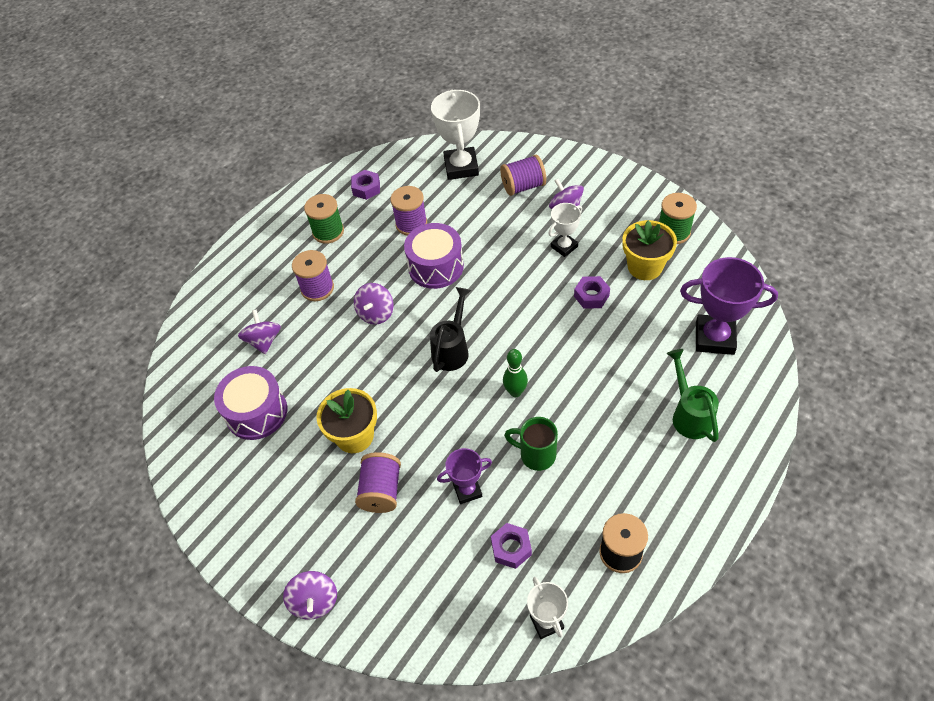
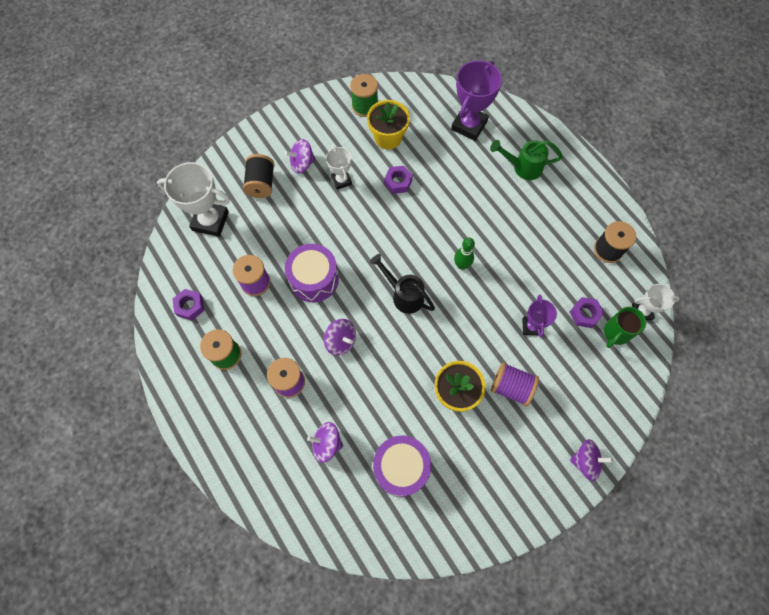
camera: 75 degrees left, 15 degrees up
purple spool [500,155,546,196] -> black spool [243,154,274,198]
green mug [504,417,558,471] -> green mug moved to [604,307,646,348]

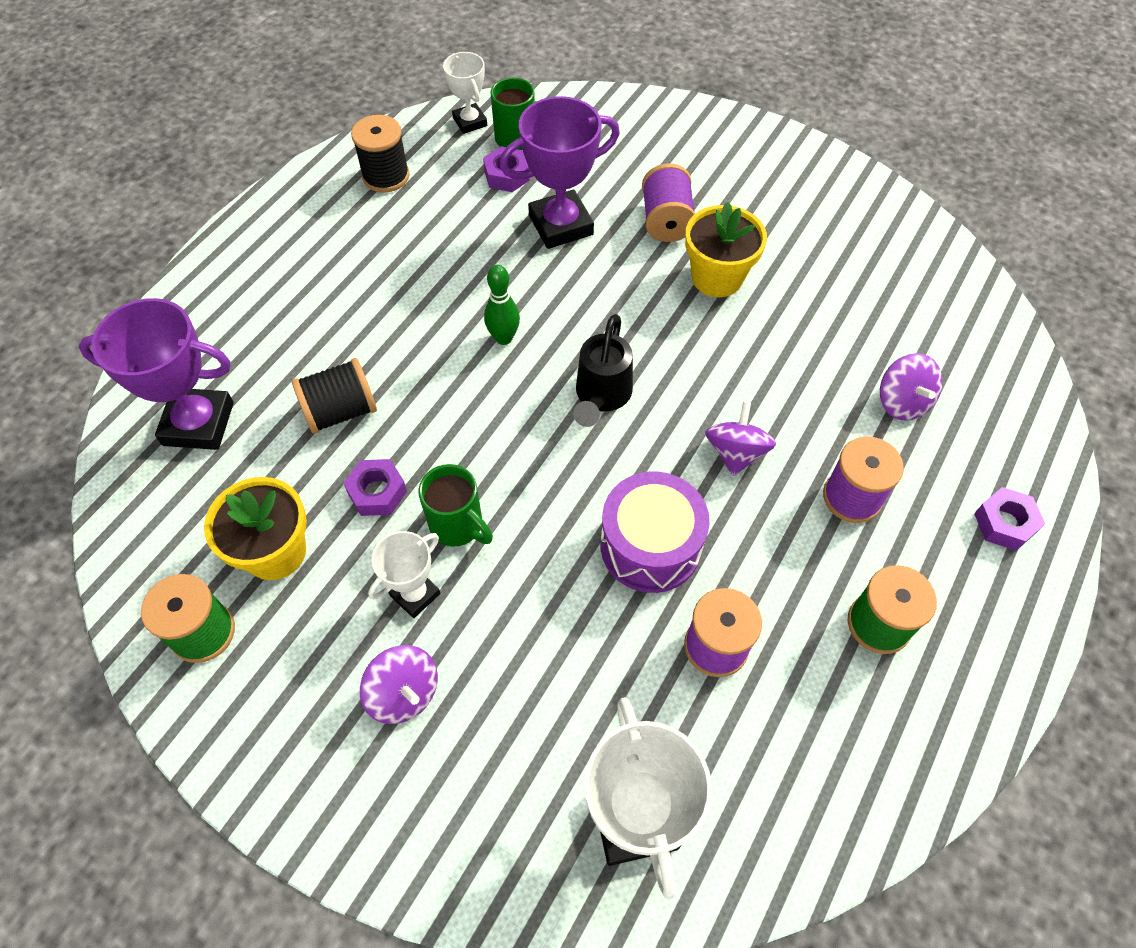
camera: 115 degrees left, 10 degrees down
purple nut [173,289,204,321] -> purple nut moved to [974,487,1045,551]
black spool [243,154,274,198] -> black spool moved to [292,358,377,434]
purple drum [373,435,431,497] -> none
green watering can [490,140,563,180] -> none
purple trophy [522,295,557,337] -> purple trophy [499,96,620,249], size x1.75
purple spinning top [569,439,613,481] -> none
none -> green mug [418,464,493,547]

